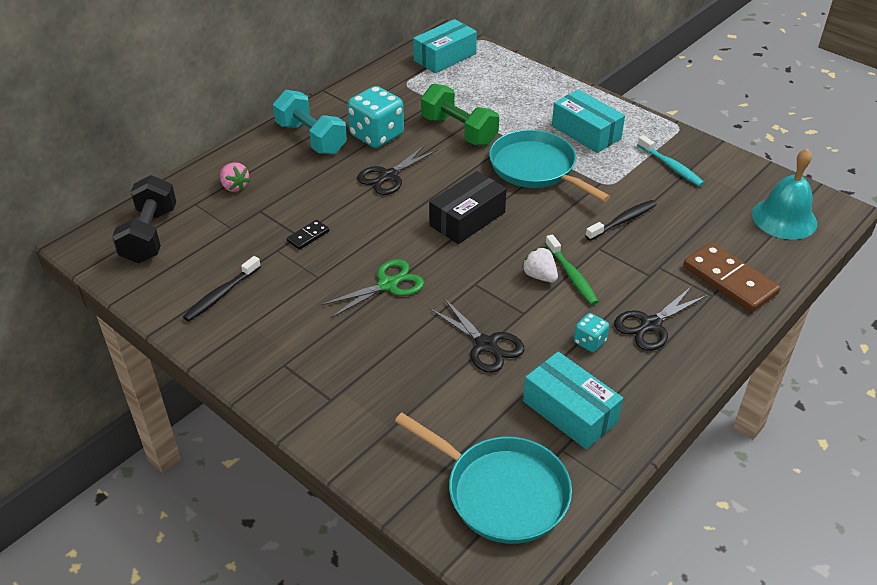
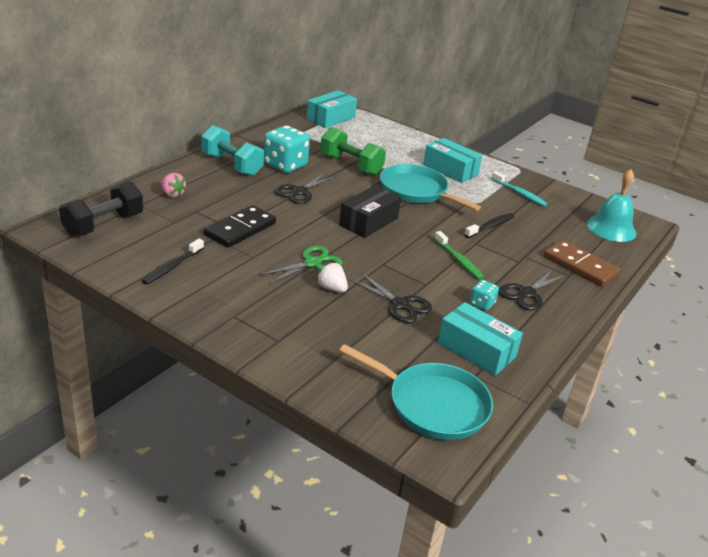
camera: 10 degrees left, 10 degrees down
black dumbbell [112,175,176,263] -> black dumbbell turned 45 degrees clockwise [59,181,143,237]
black domino [287,220,329,250] -> black domino [204,205,276,248], size x2.08
white strawberry [522,247,558,282] -> white strawberry moved to [316,262,348,292]

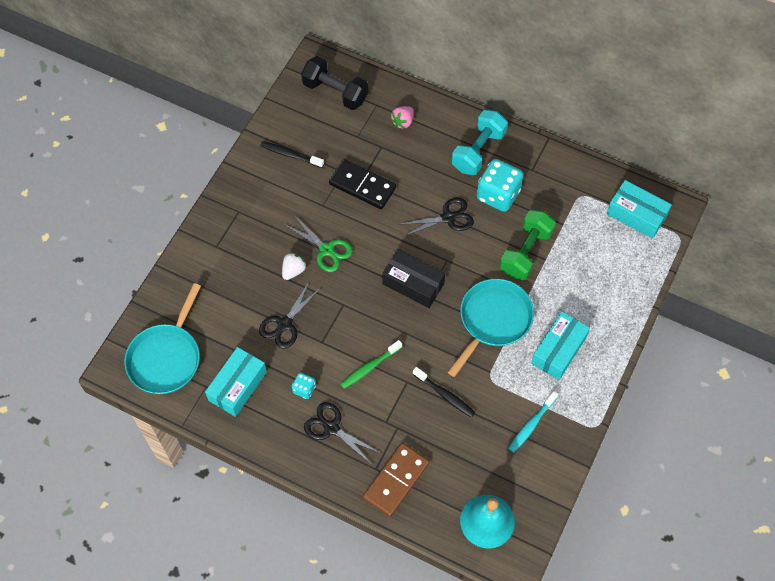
camera: 85 degrees right, 30 degrees up
black scissors [275,173,337,204] -> black scissors turned 135 degrees clockwise [398,198,474,236]

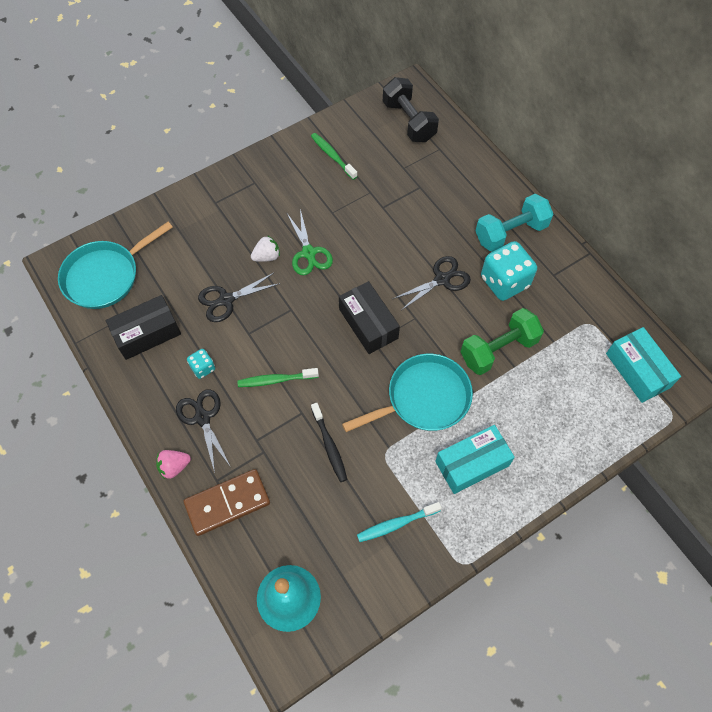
camera: 30 degrees right, 0 degrees up
turquoise box [205,347,267,417] -> black box [105,295,181,360]
black toothbrush [260,141,324,168] -> green toothbrush [311,133,358,180]
black domino [329,159,396,209] -> none
pink strawberry [390,106,413,129] -> pink strawberry moved to [156,450,191,479]
black scissors [398,198,474,236] -> black scissors turned 45 degrees counterclockwise [393,256,471,310]

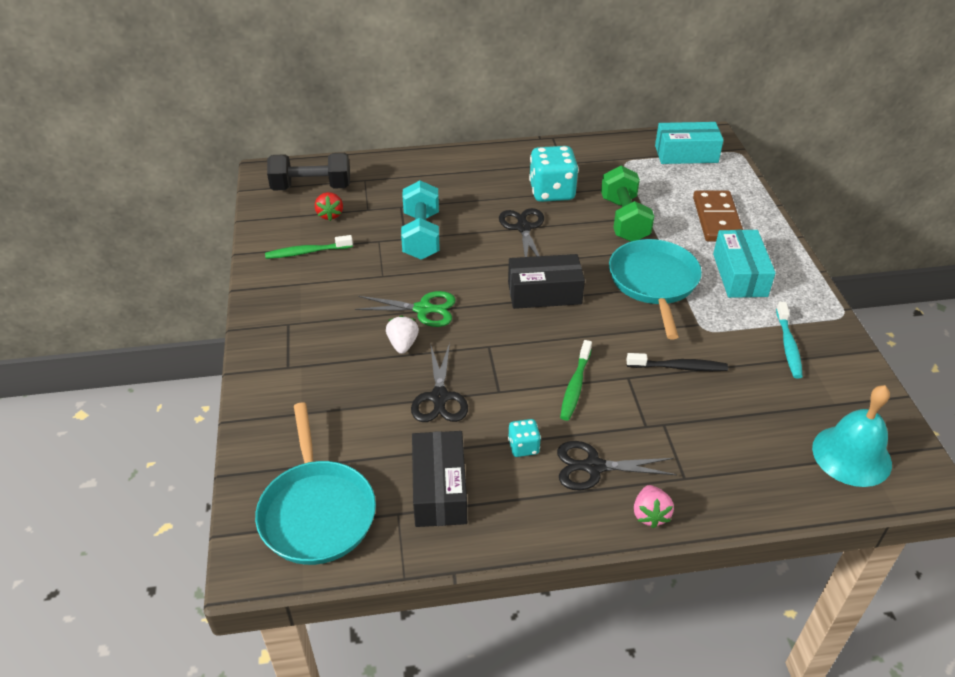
camera: 65 degrees left, 20 degrees down
brown domino [184,469,270,536] -> brown domino moved to [693,190,743,242]
turquoise dumbbell [476,194,554,252] -> turquoise dumbbell moved to [401,180,439,260]
none -> red strawberry [315,192,343,221]

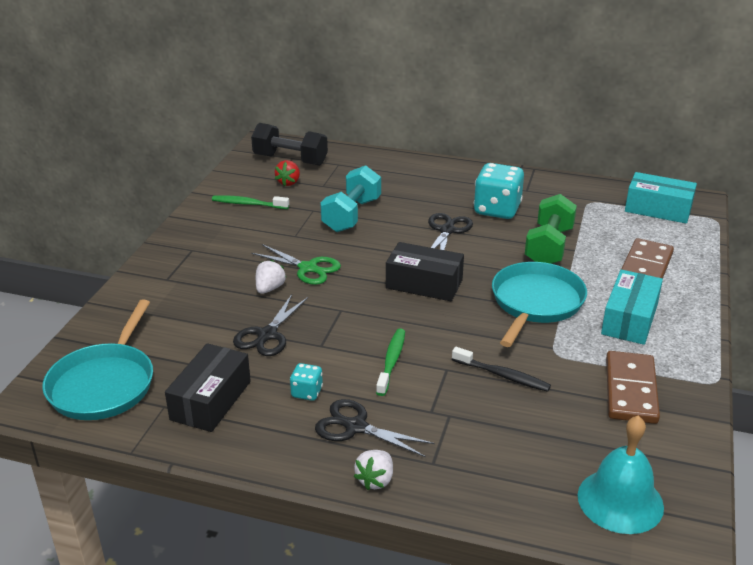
camera: 25 degrees right, 10 degrees down
green toothbrush [560,340,592,421] -> green toothbrush turned 150 degrees clockwise [376,328,405,396]
pink strawberry [634,485,674,528] -> white strawberry [354,450,393,490]
turquoise toothbrush [776,302,803,379] -> brown domino [606,351,660,424]

